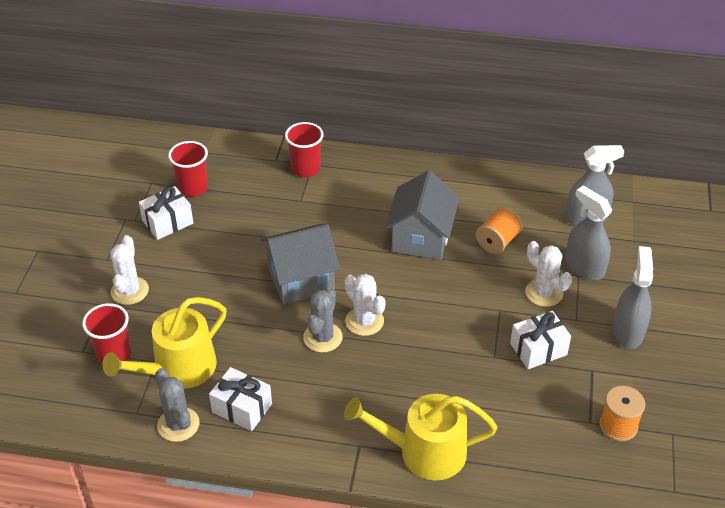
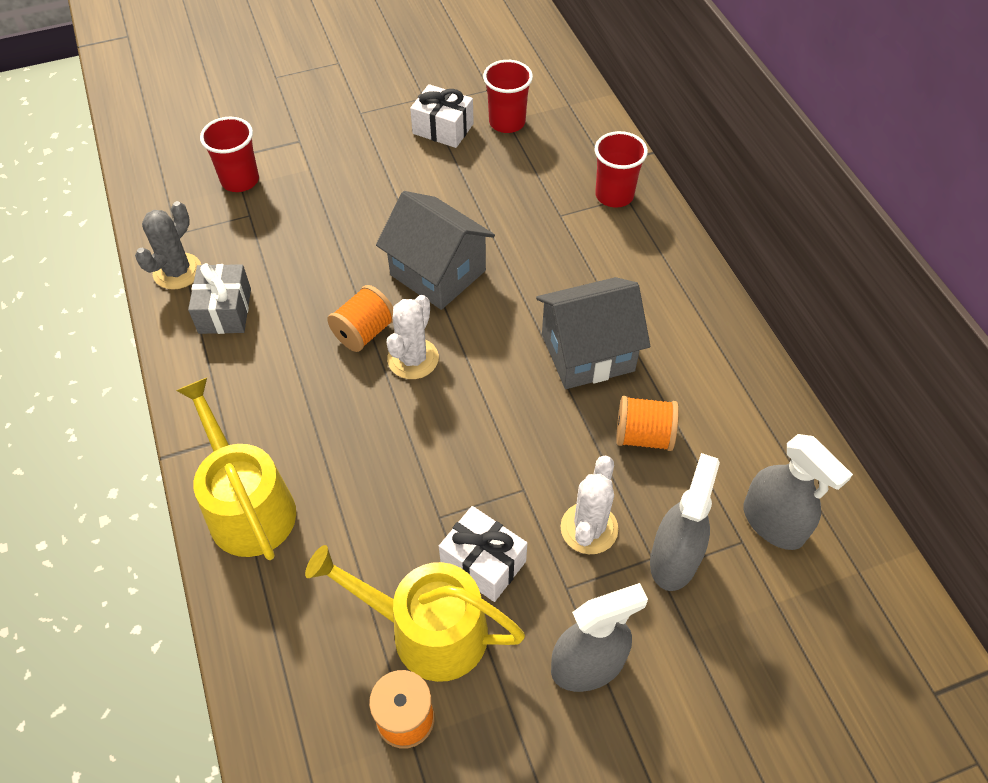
camera: 60 degrees right, 10 degrees up
yellow watering can [103,297,227,389] -> yellow watering can moved to [305,545,525,682]
white cactus [110,235,149,305] -> none
white gift [209,367,272,431] -> grey gift [188,263,251,334]
grey cactus [303,288,343,353] -> orange spool [327,285,393,352]

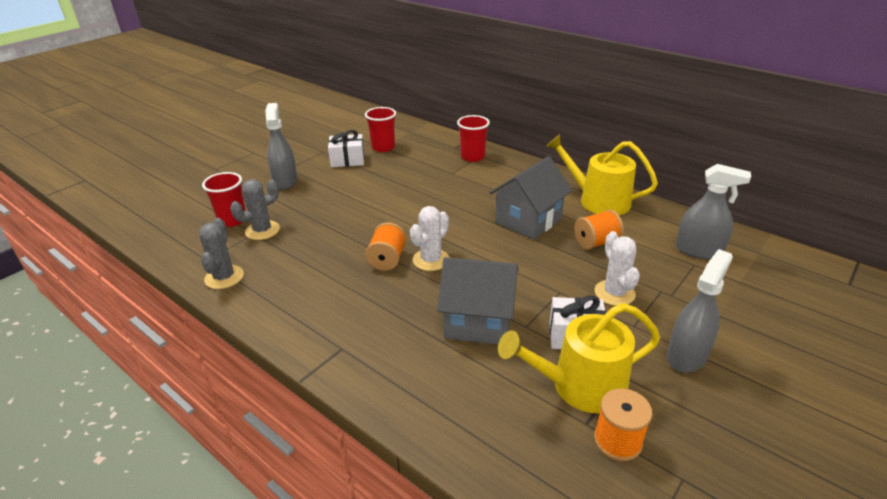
camera: 30 degrees left, 20 degrees down
yellow watering can [176,378,296,560] -> yellow watering can moved to [546,134,658,215]
grey gift [188,263,251,334] -> none
grey house [376,191,495,310] -> grey house moved to [437,257,518,344]
white cactus [386,295,439,379] -> white cactus turned 45 degrees clockwise [410,206,449,271]
grey spray bottle [650,453,720,591] -> grey spray bottle moved to [265,103,297,190]
none -> grey cactus [230,179,280,240]

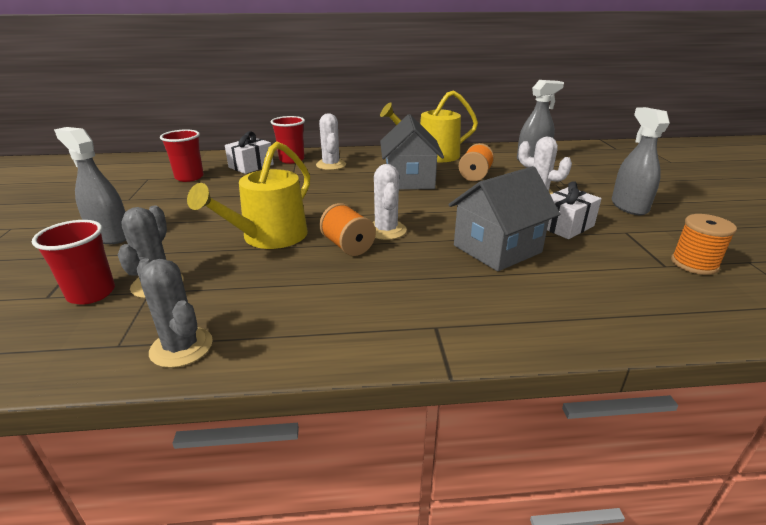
camera: 45 degrees left, 5 degrees down
white gift [328,130,364,167] -> white gift moved to [225,131,274,174]
yellow watering can [498,303,660,414] -> yellow watering can moved to [187,141,310,249]
none -> white cactus [316,113,346,170]

